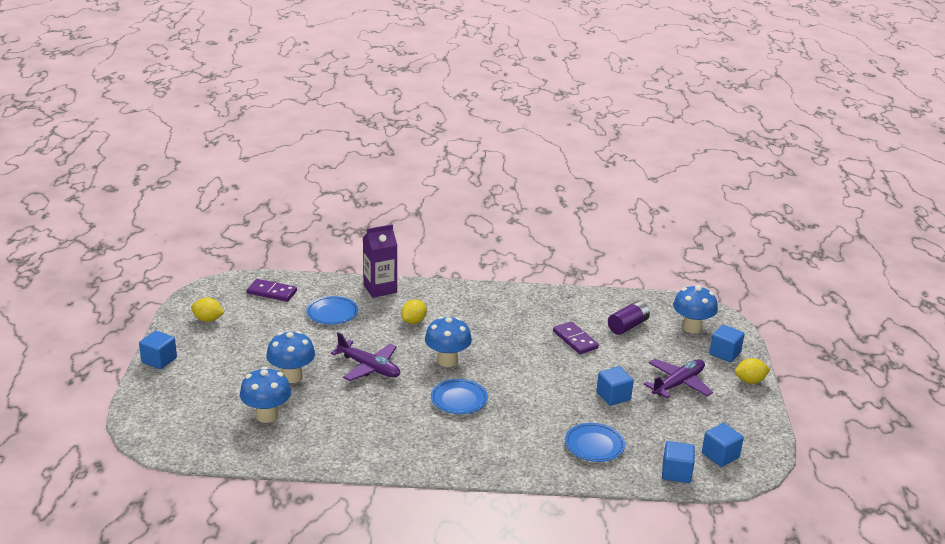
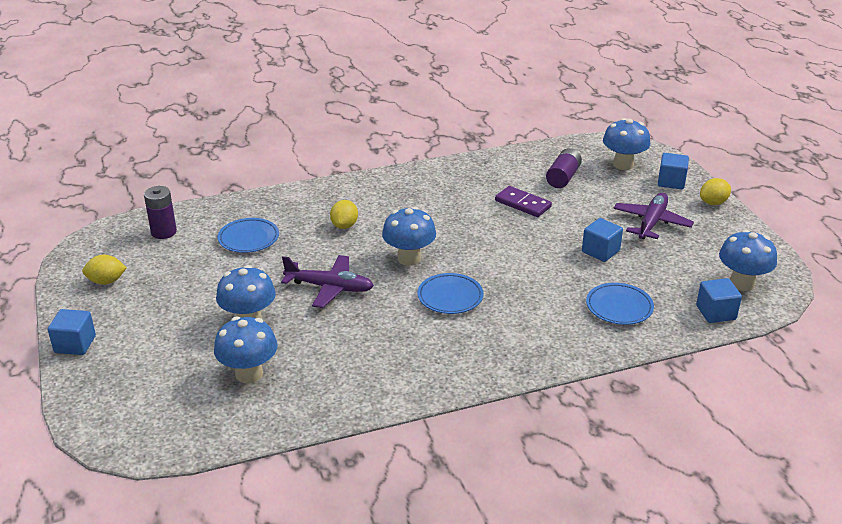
camera: 20 degrees left, 5 degrees up
purple domino [247,279,297,302] -> purple battery [144,186,177,239]
purple carton [363,224,397,298] -> none
blue cube [702,423,744,467] -> blue mushroom [719,229,777,291]

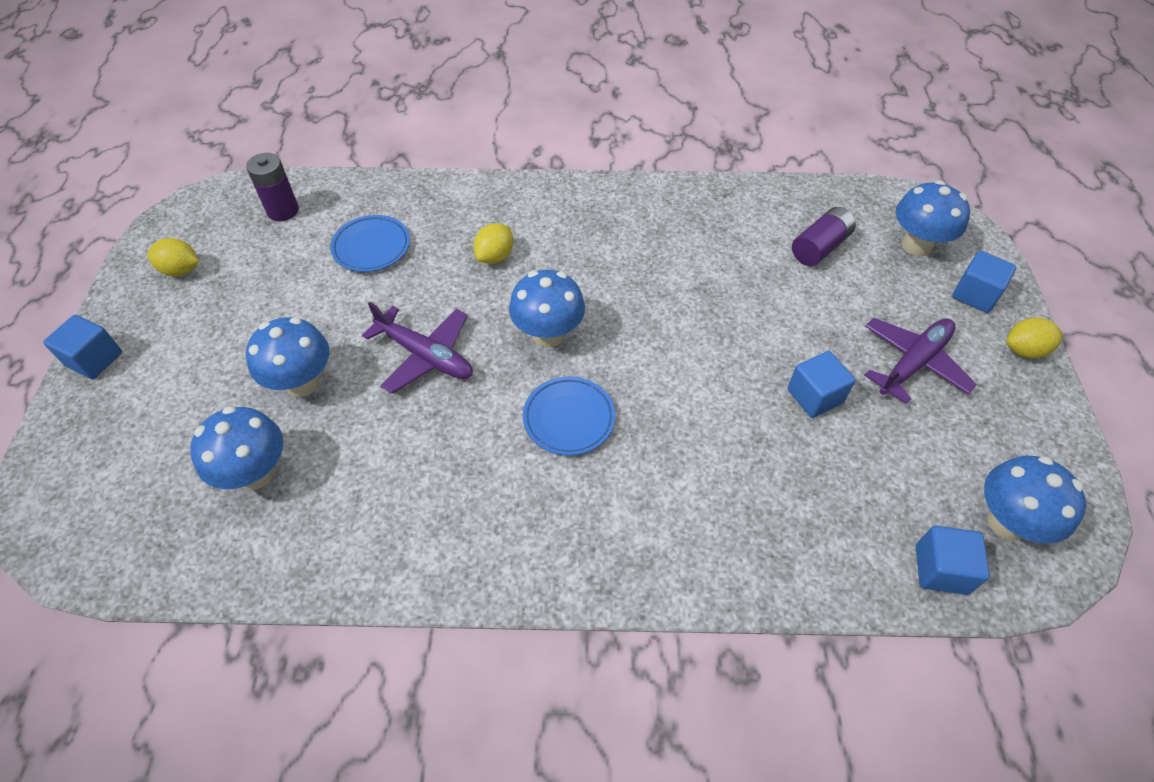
camera: 20 degrees right, 20 degrees up
purple domino [495,186,552,217] -> none
blue plate [586,283,654,325] -> none

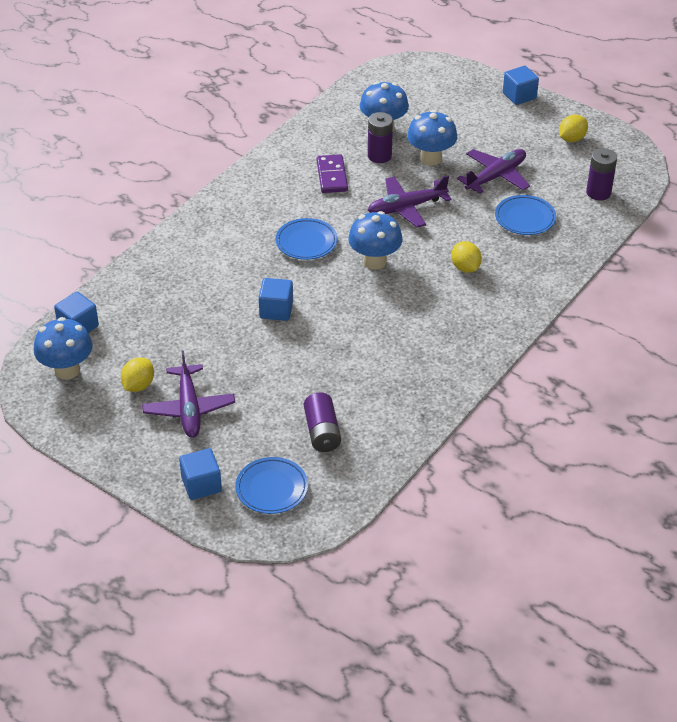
camera: 125 degrees right, 10 degrees down
blue cube [787,351,855,418] -> blue cube moved to [259,278,293,321]
blue mushroom [895,180,970,256] -> blue plate [235,457,308,514]
yellow lemon [1006,317,1063,359] -> yellow lemon moved to [121,358,154,392]
none -> purple domino [316,154,348,193]
none -> purple battery [368,112,393,163]
none -> purple plane [457,149,530,194]

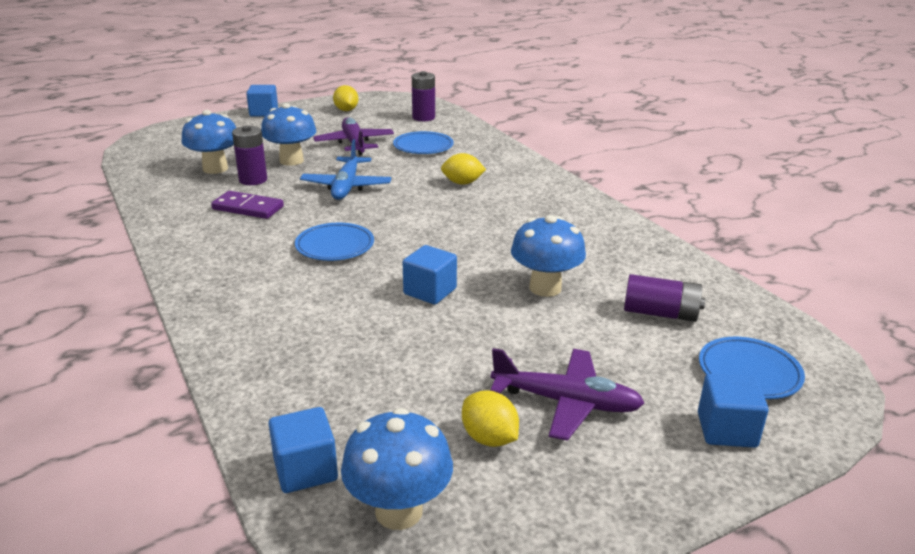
camera: 65 degrees left, 15 degrees down
blue mushroom [348,211,403,270] -> blue mushroom moved to [511,215,586,297]
purple plane [368,175,452,228] -> blue plane [300,139,392,200]

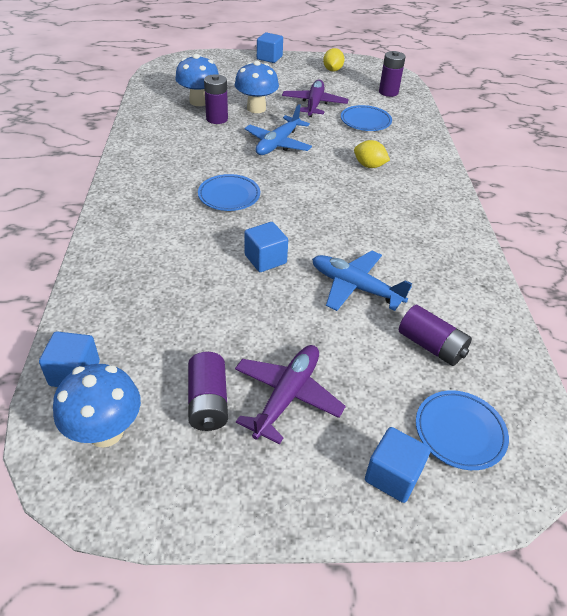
camera: 25 degrees right, 15 degrees up
purple domino [211,191,284,219] -> none
yellow lemon [462,390,519,447] -> purple battery [188,352,228,431]
purple plane [490,348,644,441] -> purple plane turned 105 degrees counterclockwise [235,345,346,445]
blue mushroom [511,215,586,297] -> blue plane [312,251,412,311]

